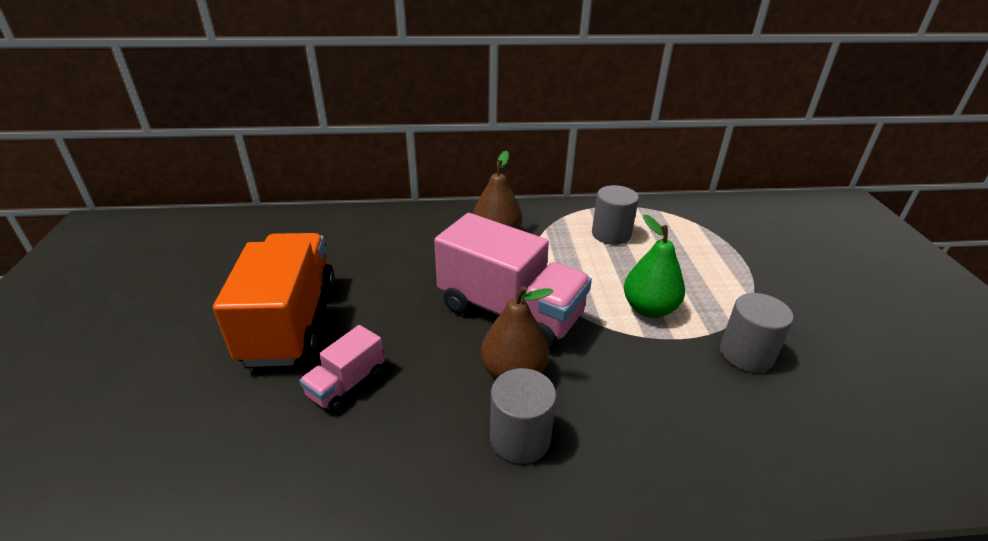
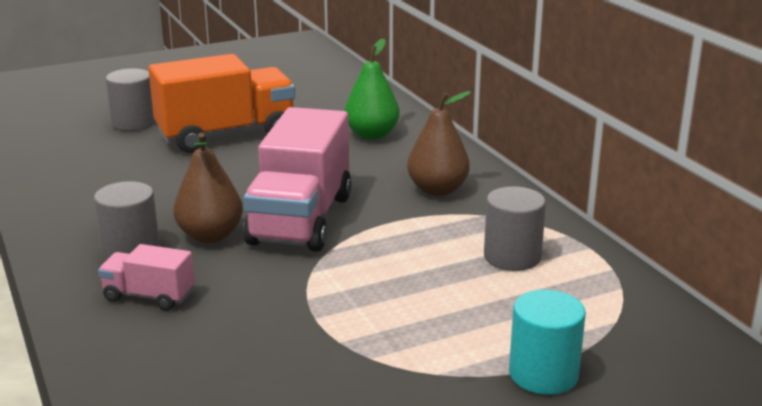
camera: 70 degrees right, 10 degrees down
pink truck [299,325,385,412] -> pink truck moved to [98,244,195,310]
green pear [624,214,685,318] -> green pear moved to [344,38,400,140]
grey cylinder [720,293,794,373] -> grey cylinder moved to [106,68,155,131]
none -> turquoise cylinder [509,290,586,395]

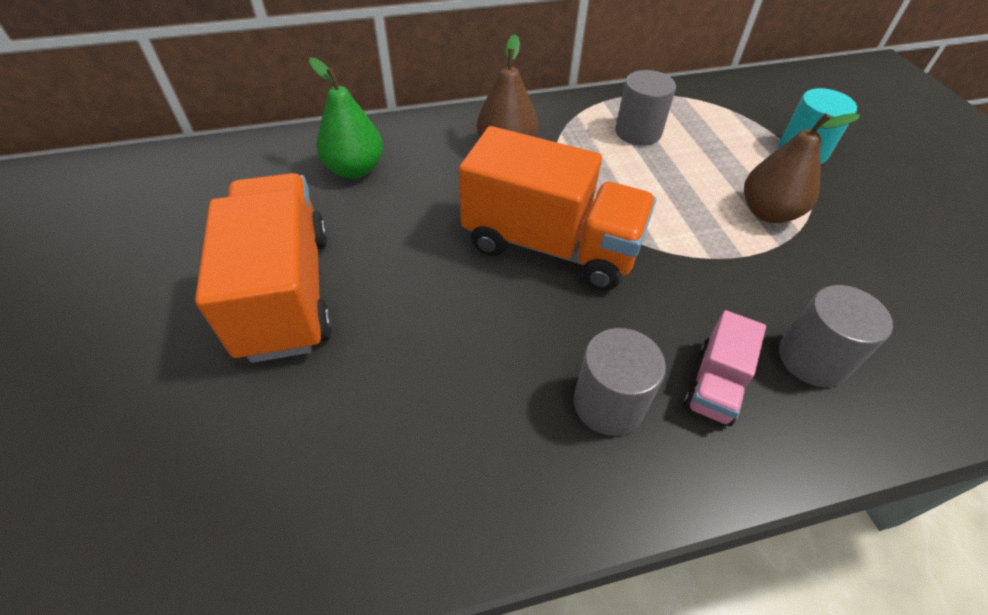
camera: 80 degrees left, 25 degrees up
grey cylinder [106,68,155,131] -> grey cylinder moved to [779,285,893,387]
brown pear [173,132,243,243] -> brown pear moved to [744,113,860,223]
pink truck [243,107,352,252] -> orange truck [459,126,656,291]

